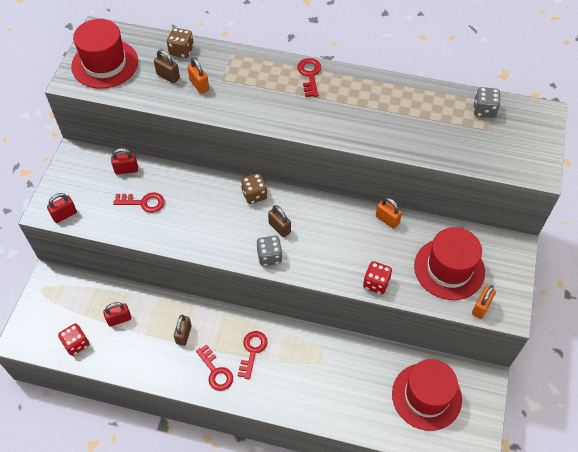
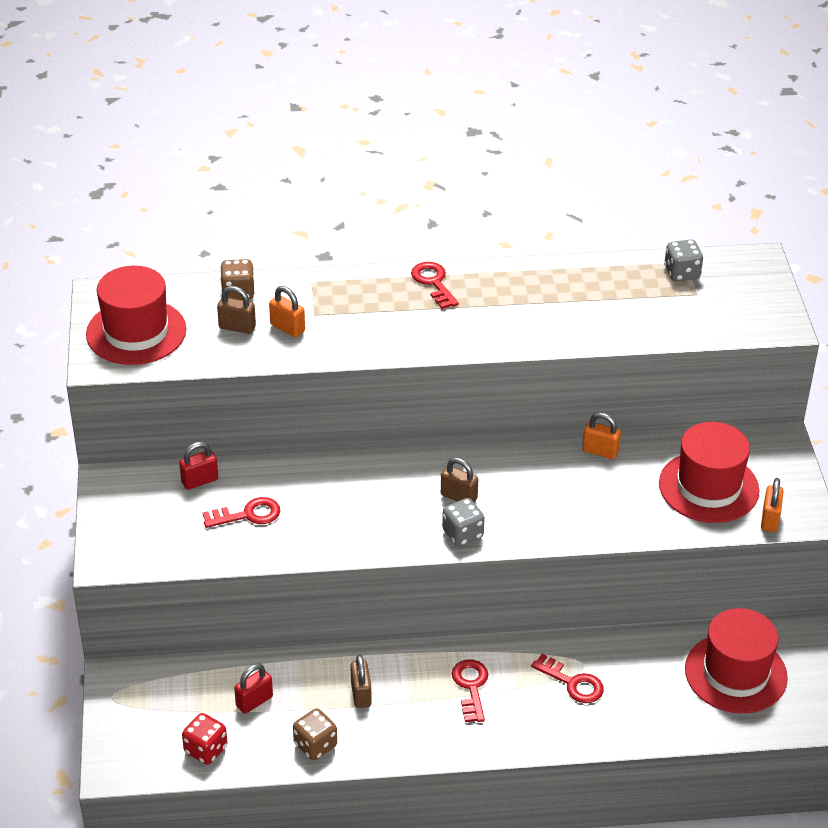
camera: 20 degrees left, 15 degrees down
red padlock [47,193,77,223] -> none
red key [196,344,233,391] -> red key moved to [531,654,604,703]
brown dice [241,173,267,204] -> brown dice moved to [293,709,337,760]
red dice [363,261,392,294] -> none

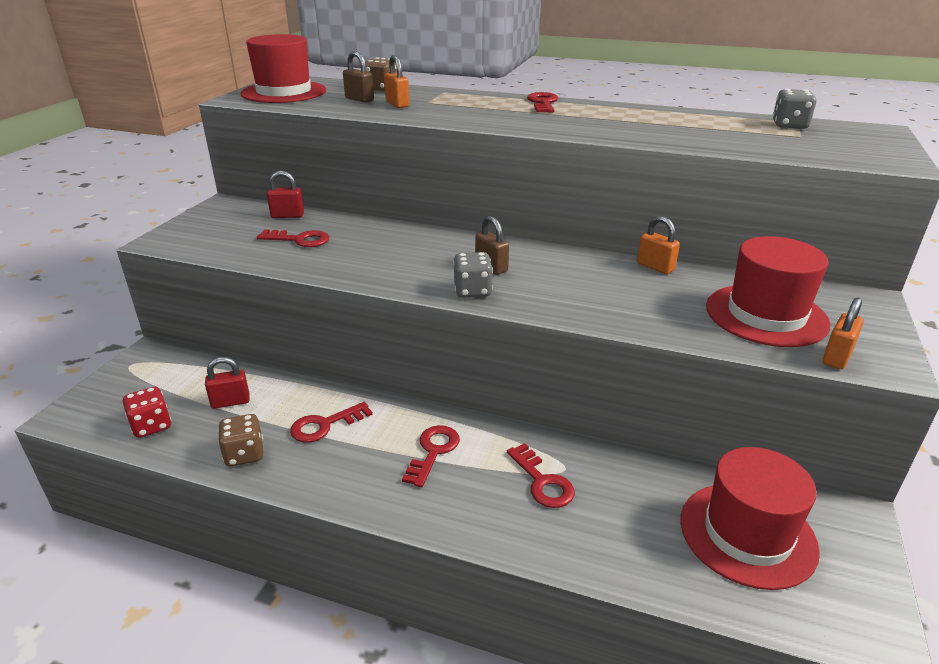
camera: 25 degrees right, 10 degrees down
brown padlock [350,654,371,708] -> red key [290,402,373,443]

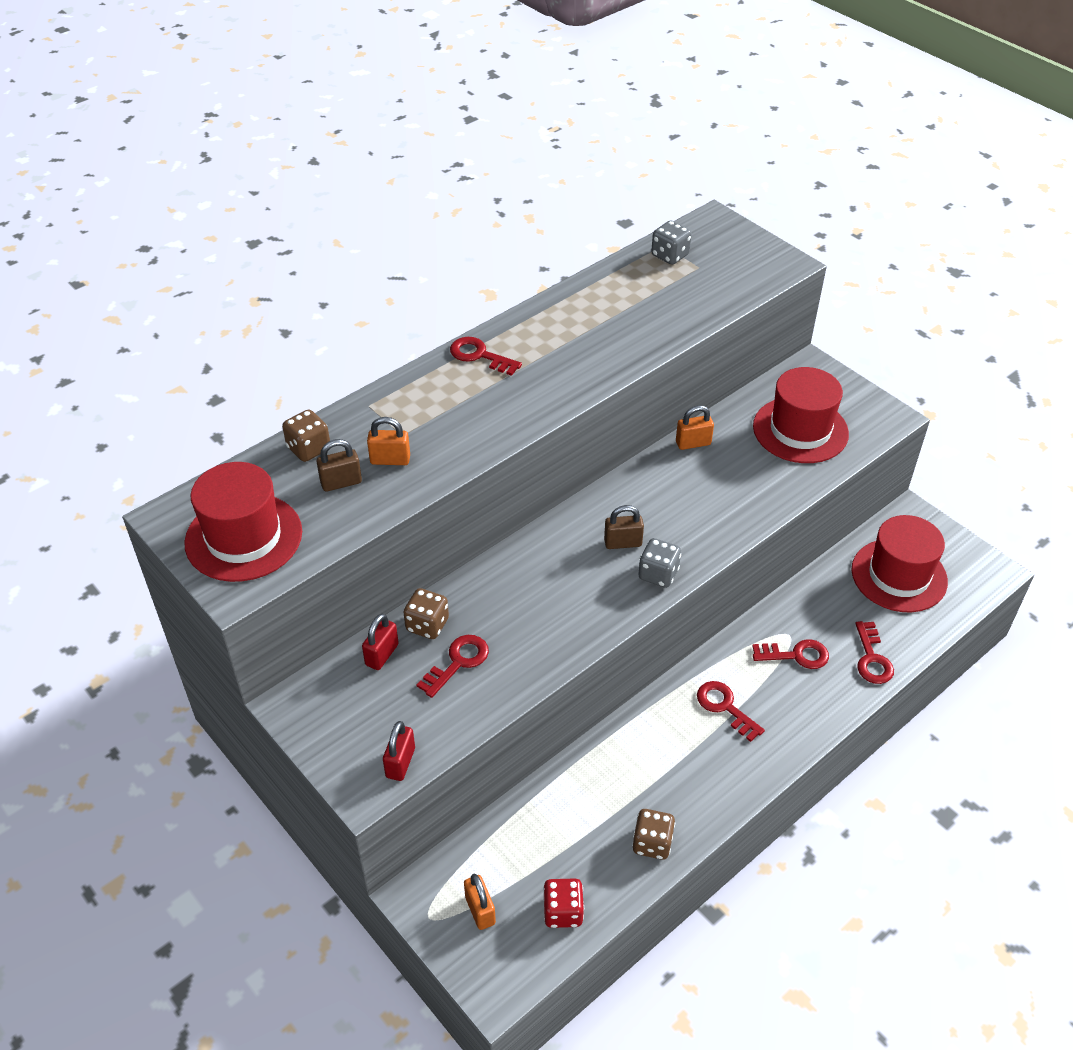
camera: 60 degrees left, 15 degrees up
red padlock [205,357,250,409] -> red padlock moved to [383,721,415,781]
red key [290,402,373,443] -> red key moved to [855,621,894,684]
orange padlock [822,297,864,369] -> orange padlock moved to [464,874,496,930]
none -> brown dice [403,588,449,639]

